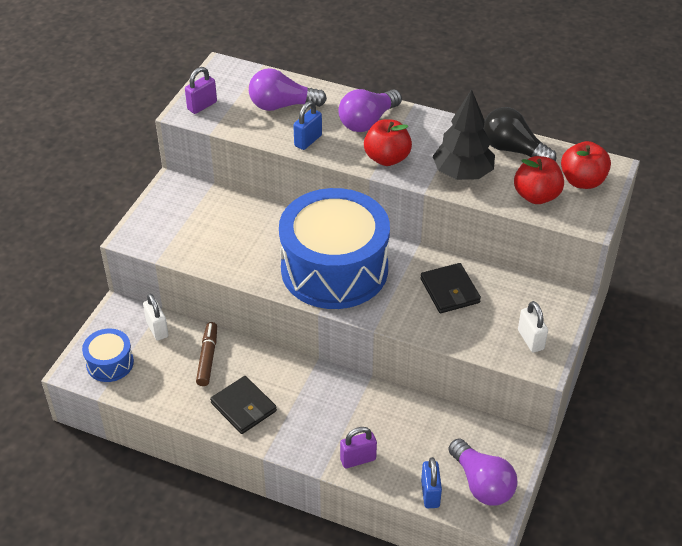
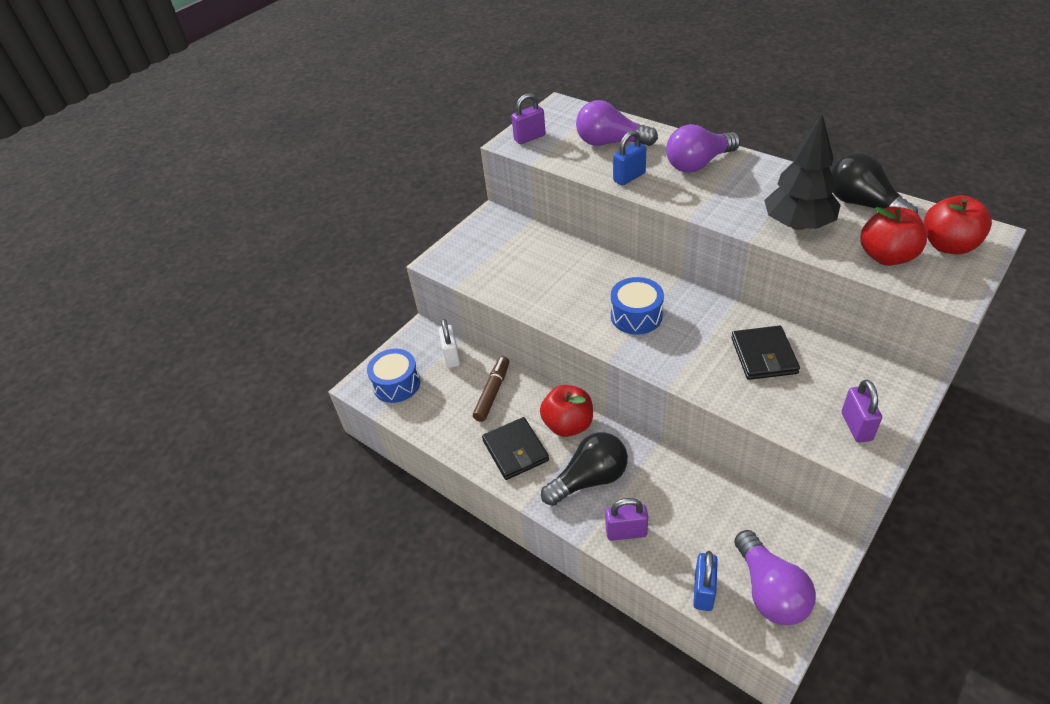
camera: 20 degrees right, 0 degrees up
blue drum [279,188,390,309] -> blue drum [611,277,664,334], size x0.44
red apple [364,119,412,166] -> red apple moved to [540,385,593,437]
white padlock [518,301,548,352] -> purple padlock [842,380,882,443]
none -> black light bulb [541,432,628,506]

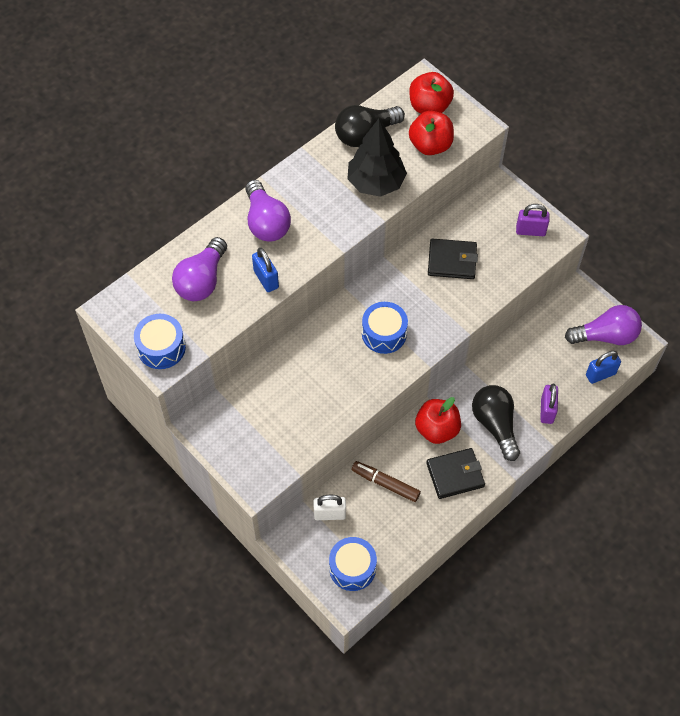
camera: 85 degrees left, 15 degrees up
purple padlock [511,93,546,144] -> blue drum [134,314,186,369]
blue padlock [693,551,718,611] -> blue padlock turned 45 degrees counterclockwise [586,351,621,384]

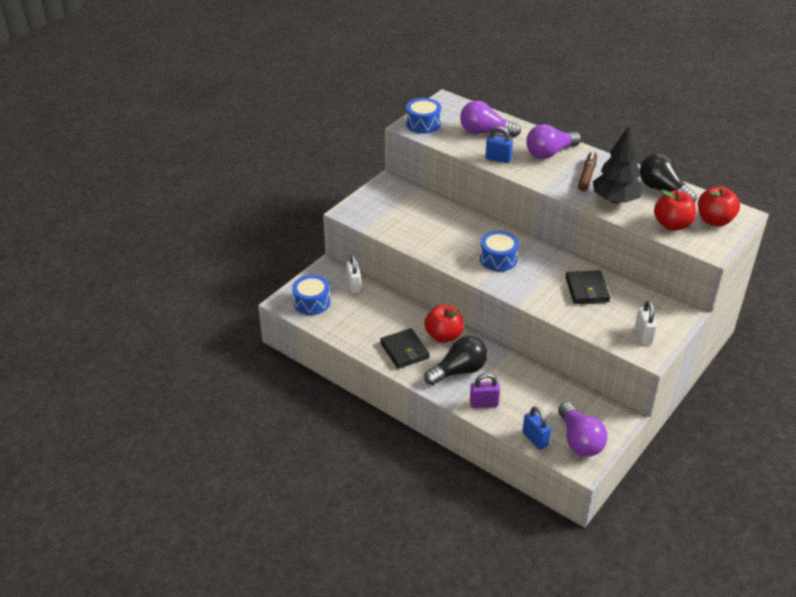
camera: 80 degrees right, 20 degrees down
blue padlock [252,248,279,292] -> blue padlock turned 60 degrees clockwise [485,126,513,163]
brown marker [352,461,421,502] -> brown marker moved to [578,151,597,191]
purple padlock [516,204,550,236] -> white padlock [635,301,657,345]

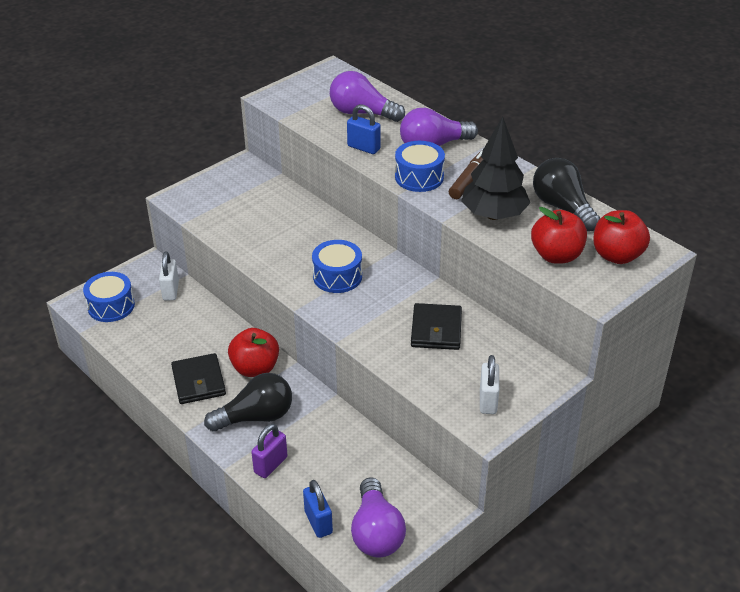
camera: 10 degrees right, 0 degrees up
blue drum [406,98,441,133] -> blue drum moved to [395,141,445,192]
purple padlock [470,373,500,408] -> purple padlock turned 60 degrees counterclockwise [251,424,288,478]

